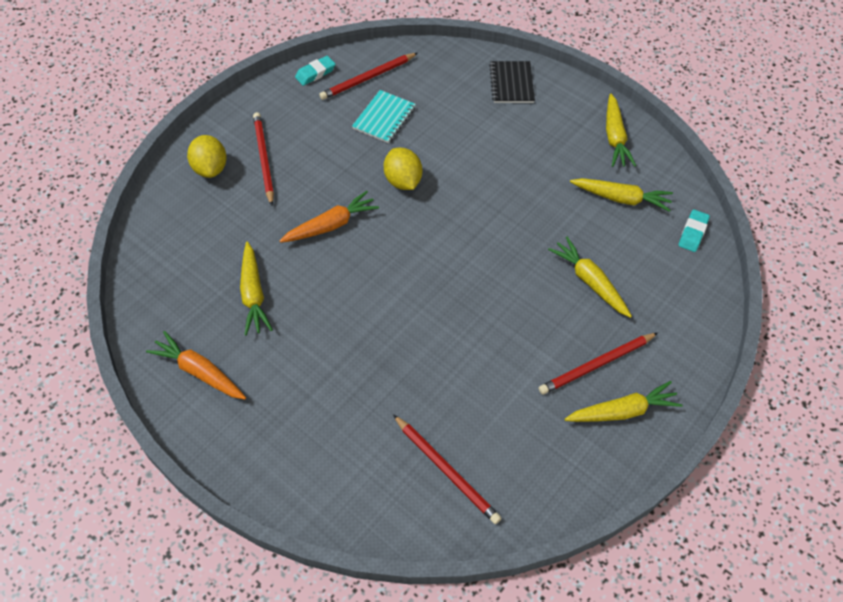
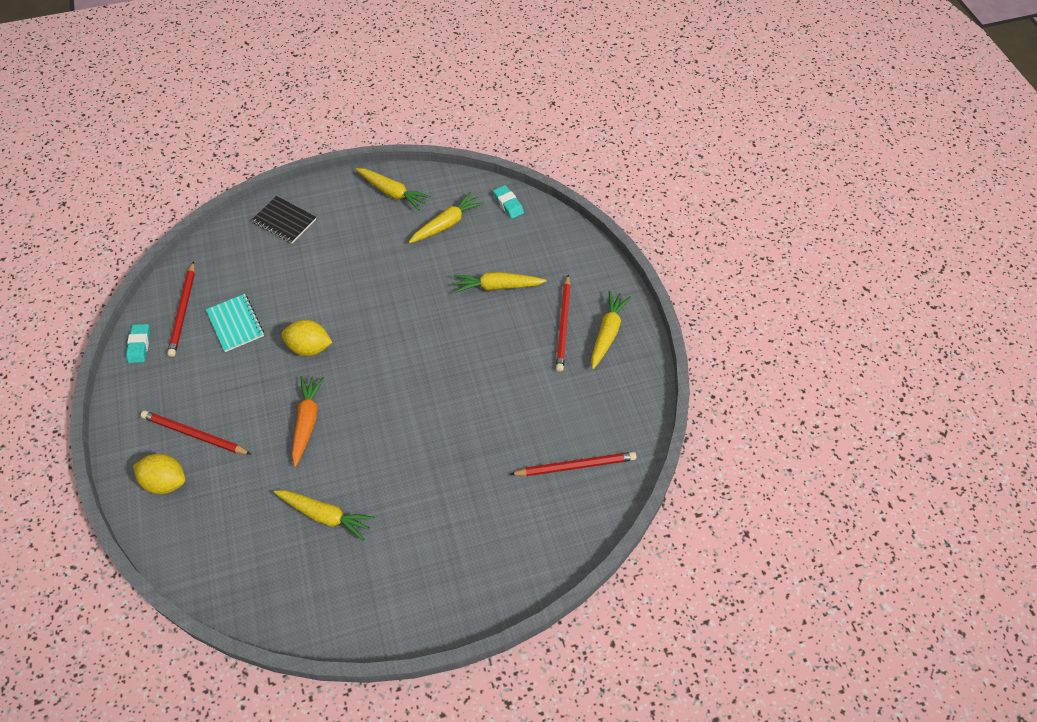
camera: 55 degrees left, 0 degrees up
orange carrot [146,331,246,400] -> none

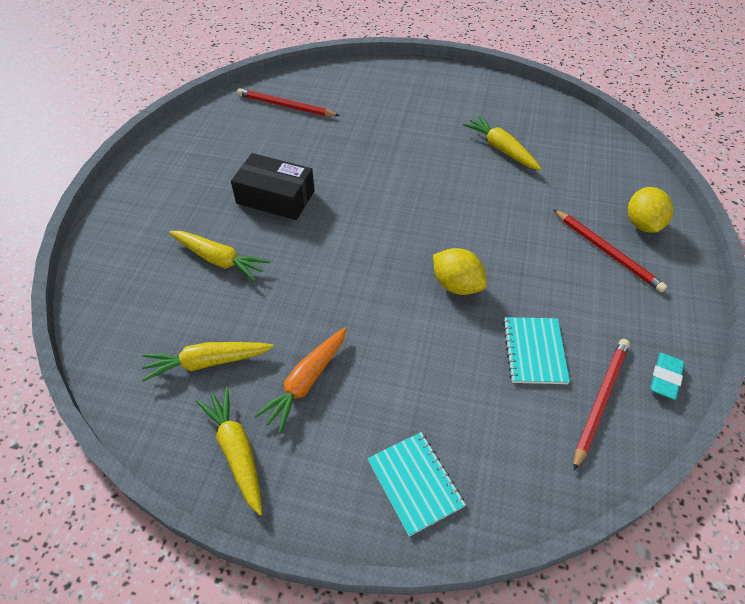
camera: 150 degrees left, 5 degrees down
yellow lemon [133,454,185,494] -> yellow lemon turned 45 degrees clockwise [628,187,673,233]
black notebook [252,196,316,243] -> turquoise notebook [367,432,466,537]
orange carrot [292,376,325,467] -> orange carrot moved to [254,327,347,433]
turquoise eraser [493,185,524,219] -> none
red pencil [556,275,571,372] -> none
yellow carrot [591,291,631,369] -> none
none -> black box [231,153,315,220]

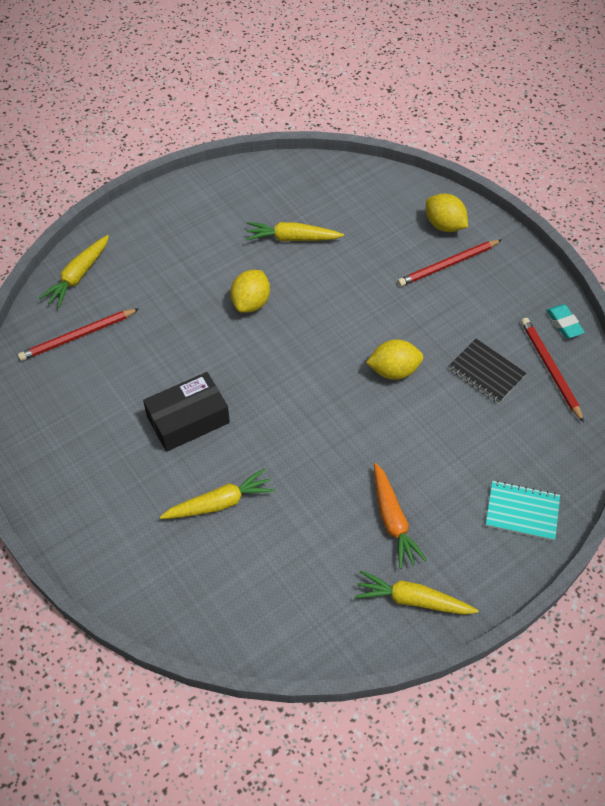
camera: 50 degrees left, 5 degrees up
yellow carrot [142,342,274,382] -> yellow carrot moved to [39,235,109,308]
turquoise notebook [503,317,570,384] -> black notebook [449,339,527,404]
red pencil [553,209,667,293] -> red pencil turned 150 degrees clockwise [398,240,501,286]
none -> yellow lemon [231,270,270,313]

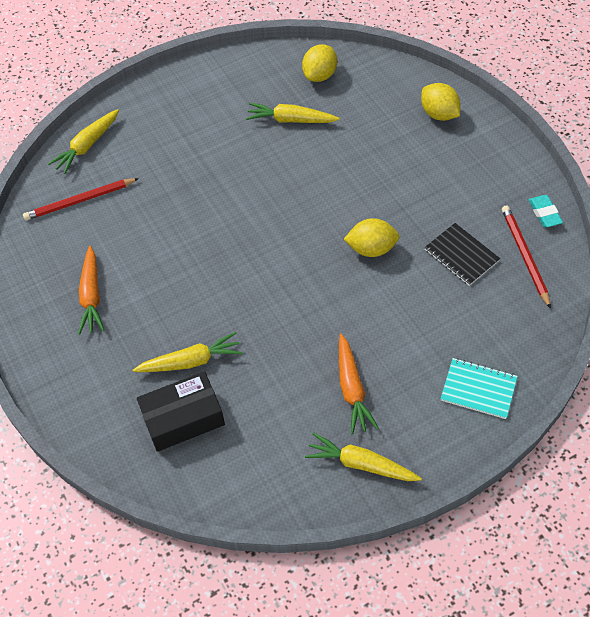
camera: 10 degrees right, 0 degrees up
black box [143,372,230,452] -> black box moved to [137,371,225,452]
yellow lemon [231,270,270,313] -> yellow lemon moved to [302,44,337,82]
red pencil [398,240,501,286] -> none
none -> orange carrot [78,246,104,334]

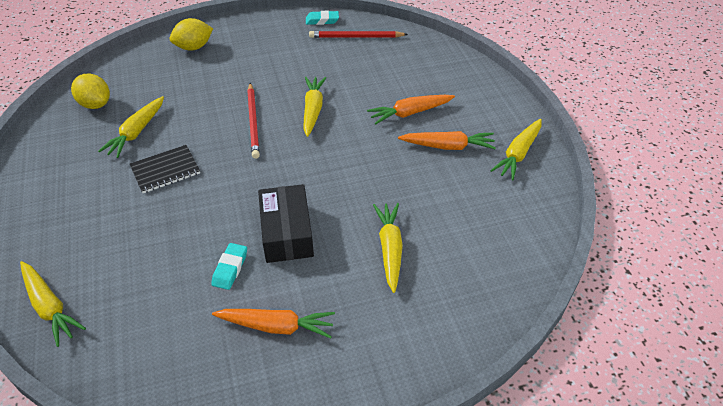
camera: 80 degrees left, 10 degrees down
red pencil [23,178,139,221] -> red pencil moved to [247,83,260,159]
black box [137,371,225,452] -> black box moved to [258,184,314,263]
yellow lemon [344,218,400,257] -> yellow carrot [303,77,326,137]
black notebook [425,223,500,286] -> black notebook moved to [130,145,200,193]
turquoise notebook [441,358,518,419] -> none
none -> turquoise eraser [211,243,247,290]
none -> orange carrot [367,95,455,125]

